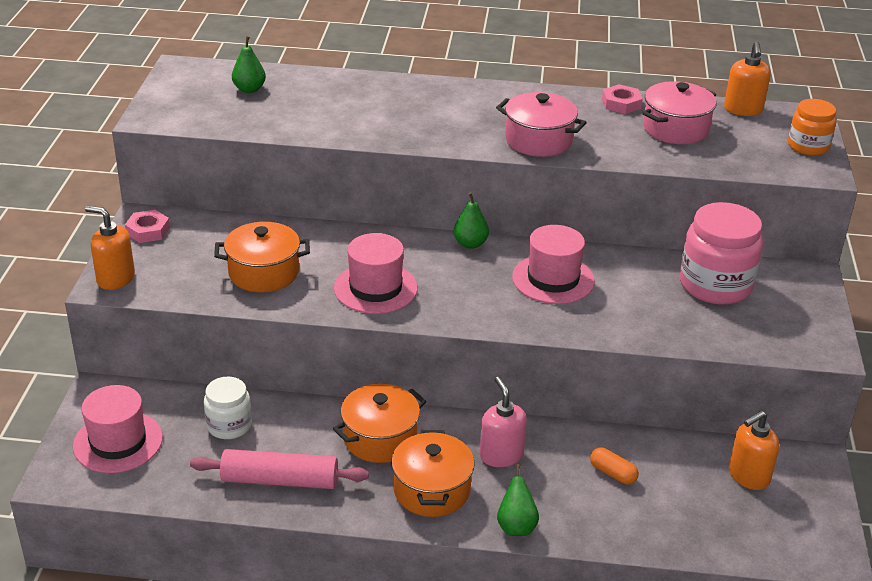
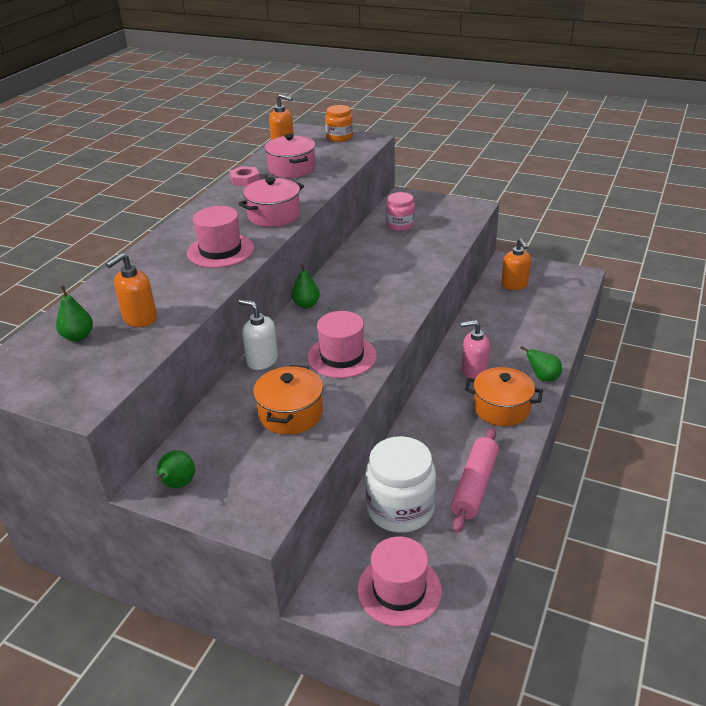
camera: 70 degrees left, 0 degrees up
orange soap dispenser [85,206,135,290] -> orange soap dispenser moved to [106,253,157,327]
pink nut [125,210,170,243] -> green pear [157,450,195,488]
white jar [204,377,252,439] -> white jar [366,436,436,533], size x1.70
orange pot [333,384,426,463] -> none
pink hat [512,225,595,304] -> pink hat moved to [187,206,254,268]
orange capsule [590,447,639,484] -> none
pink jar [680,202,763,305] -> pink jar [386,192,415,231], size x0.59
none -> white soap dispenser [239,299,278,370]

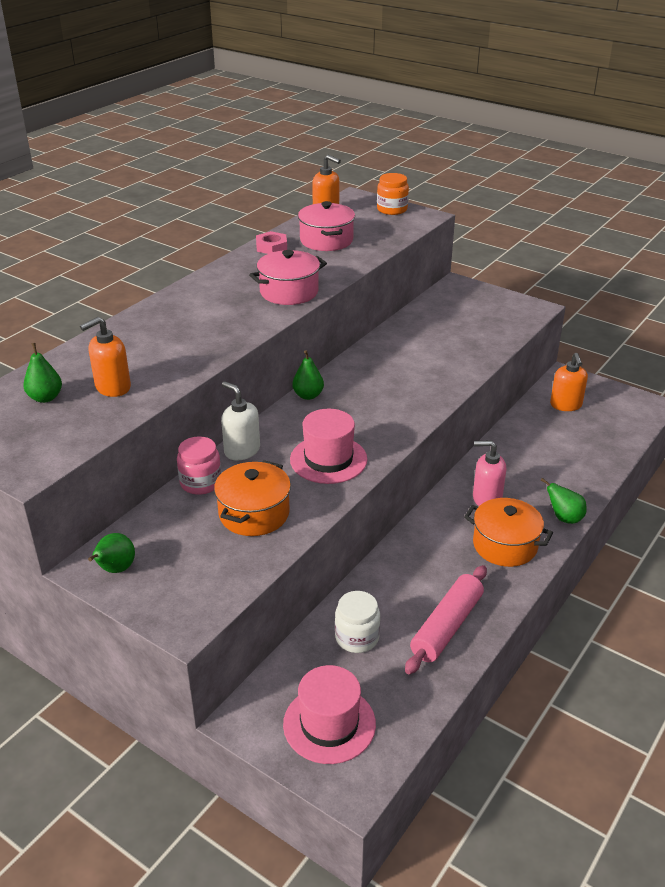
camera: 10 degrees right, 0 degrees up
pink hat [187,206,254,268] -> none
white jar [366,436,436,533] -> white jar [335,591,380,653], size x0.59
pink jar [386,192,415,231] -> pink jar moved to [177,436,221,495]

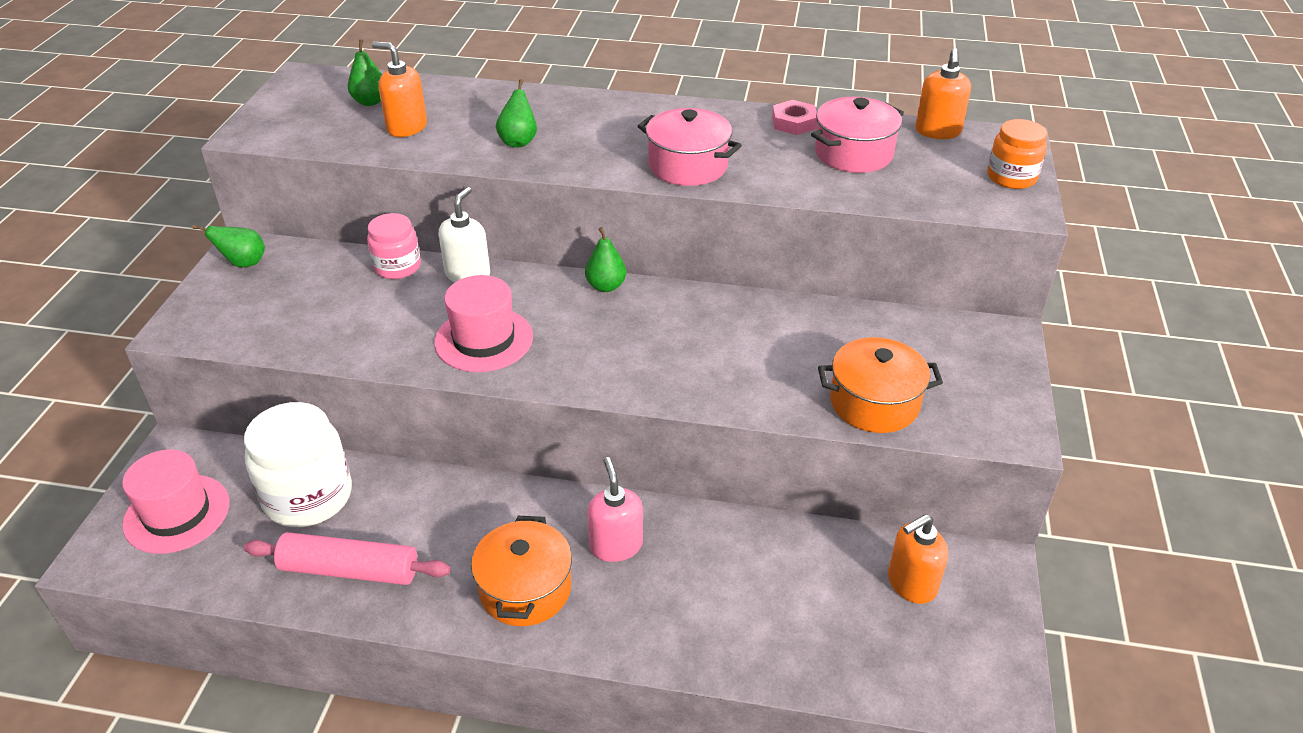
camera: 65 degrees right, 5 degrees up
orange pot [214,460,291,536] -> orange pot moved to [818,337,943,433]
white jar [335,591,380,653] -> white jar [244,402,352,527], size x1.70
green pear [540,478,587,524] -> green pear moved to [496,79,537,147]

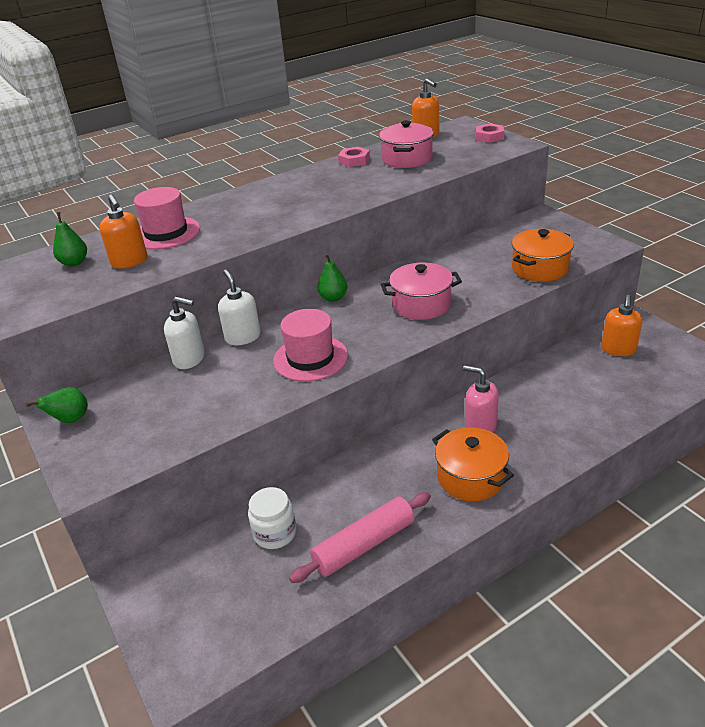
camera: 40 degrees left, 5 degrees down
pink hat [122,449,230,554] -> pink hat moved to [134,187,200,249]
white jar [244,402,352,527] -> white jar [248,487,296,549], size x0.59
pink jar [367,213,421,279] -> white soap dispenser [164,297,205,369]
orange soap dispenser [372,41,427,137] -> orange soap dispenser turned 105 degrees counterclockwise [99,195,147,269]
green pear [496,79,537,147] -> none
pink pot [638,108,742,186] -> pink pot moved to [381,262,462,320]
orange jar [987,119,1047,189] -> pink nut [476,123,504,143]

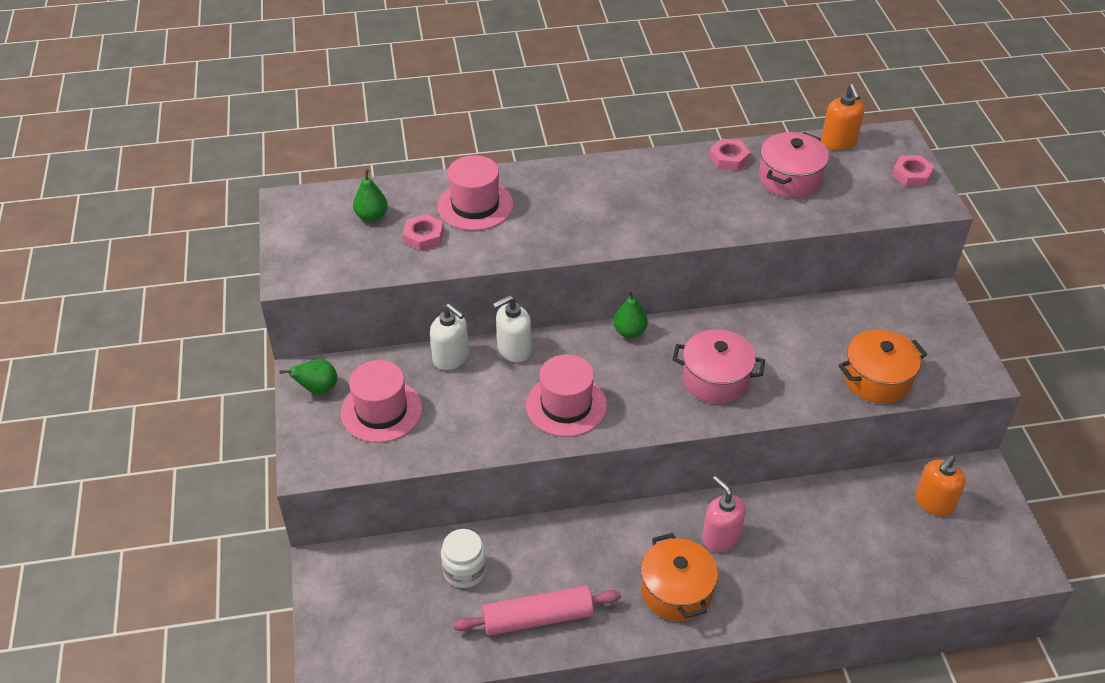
camera: 20 degrees right, 10 degrees up
orange soap dispenser [99,195,147,269] -> pink nut [403,214,444,251]
white soap dispenser [218,270,261,345] -> white soap dispenser turned 120 degrees counterclockwise [493,295,532,362]
none -> pink hat [341,360,422,443]

